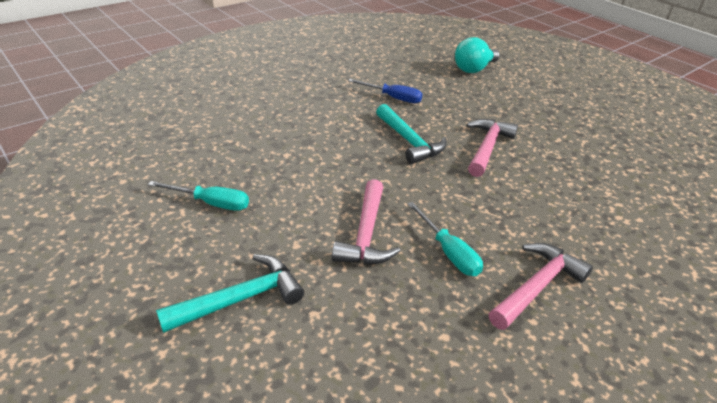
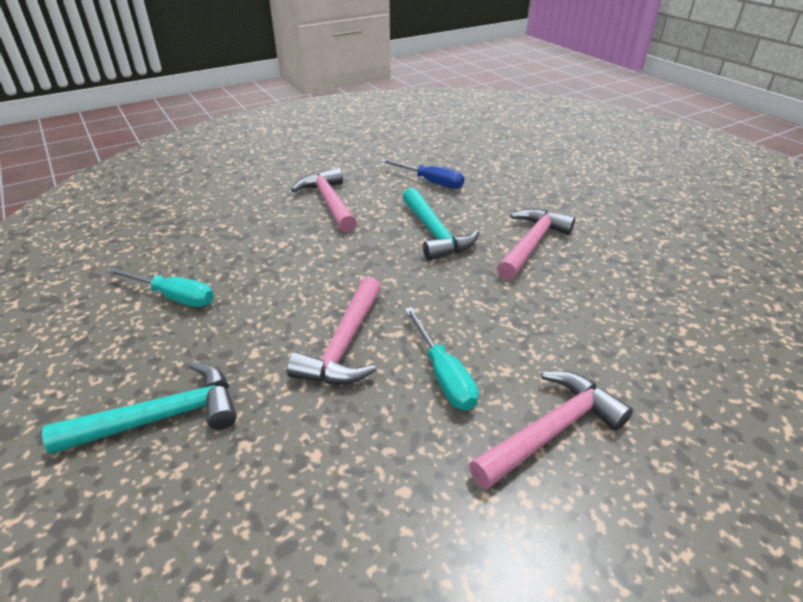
camera: 10 degrees right, 0 degrees up
turquoise light bulb [455,37,500,73] -> none
none -> pink hammer [291,168,357,232]

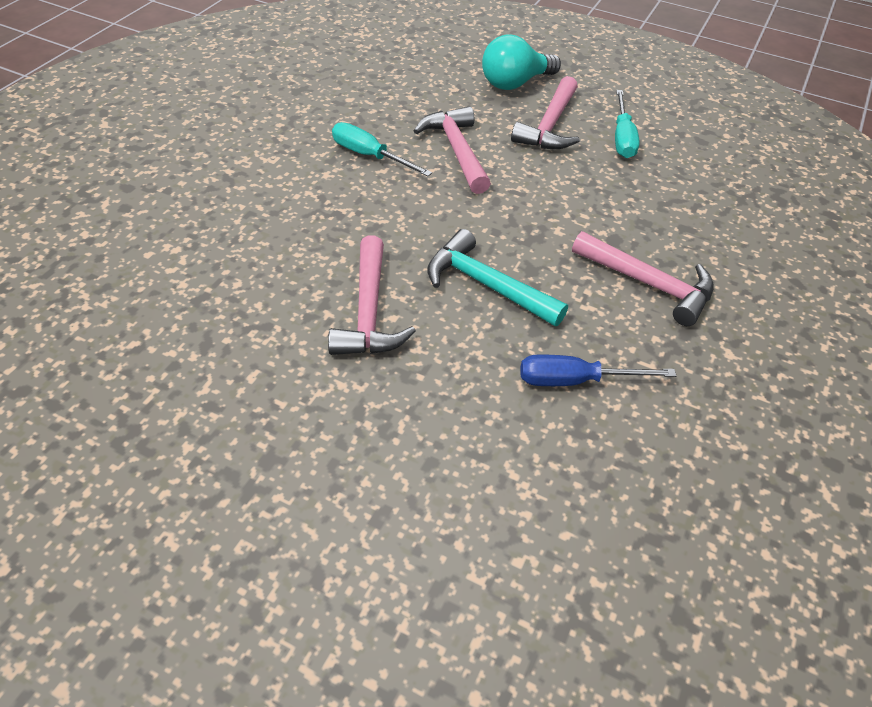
camera: 145 degrees right, 10 degrees up
turquoise hammer [42,362,237,454] -> turquoise light bulb [482,35,561,90]
turquoise screwdriver [105,267,214,307] -> turquoise screwdriver turned 75 degrees counterclockwise [615,90,640,158]
pink hammer [469,371,633,490] -> pink hammer moved to [511,76,580,149]

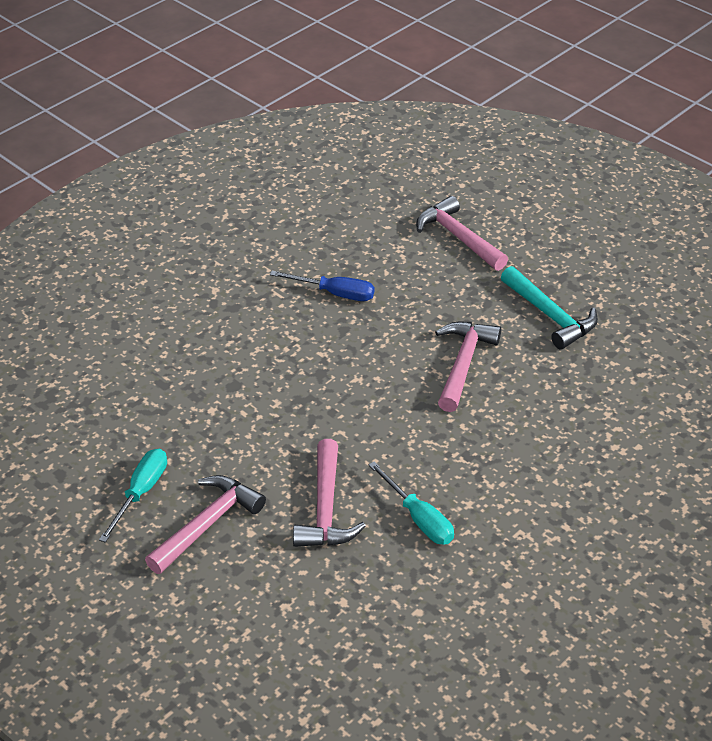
camera: 160 degrees left, 5 degrees down
turquoise hammer [427,229,568,326] -> turquoise hammer moved to [501,266,598,349]
turquoise light bulb [482,35,561,90] -> none
pink hammer [572,231,714,326] -> pink hammer moved to [416,196,508,271]

